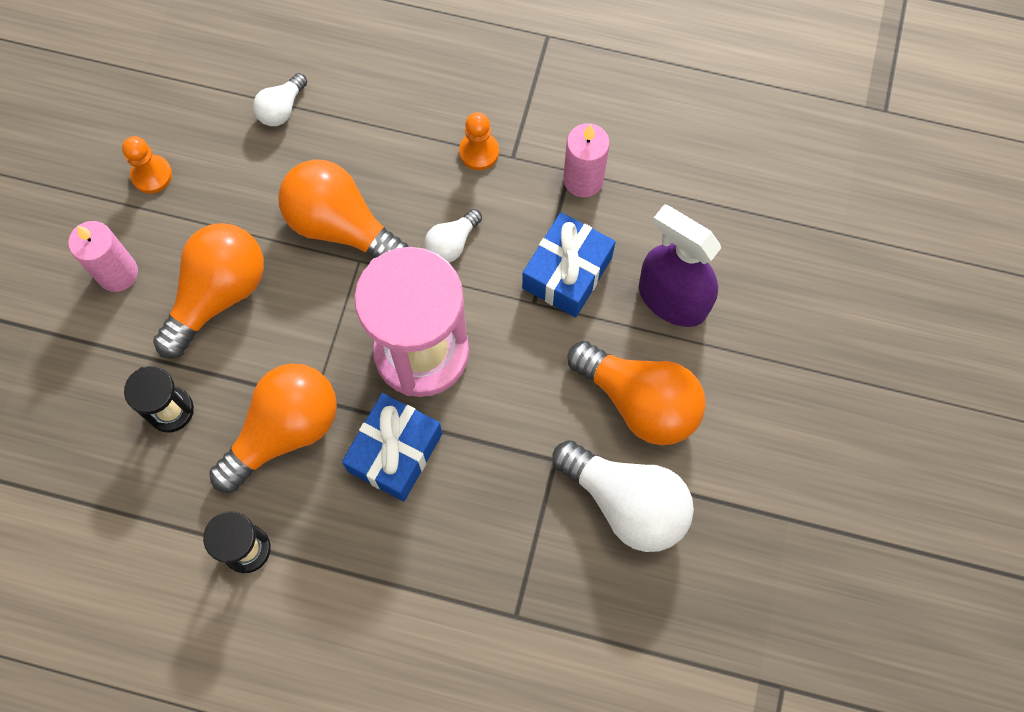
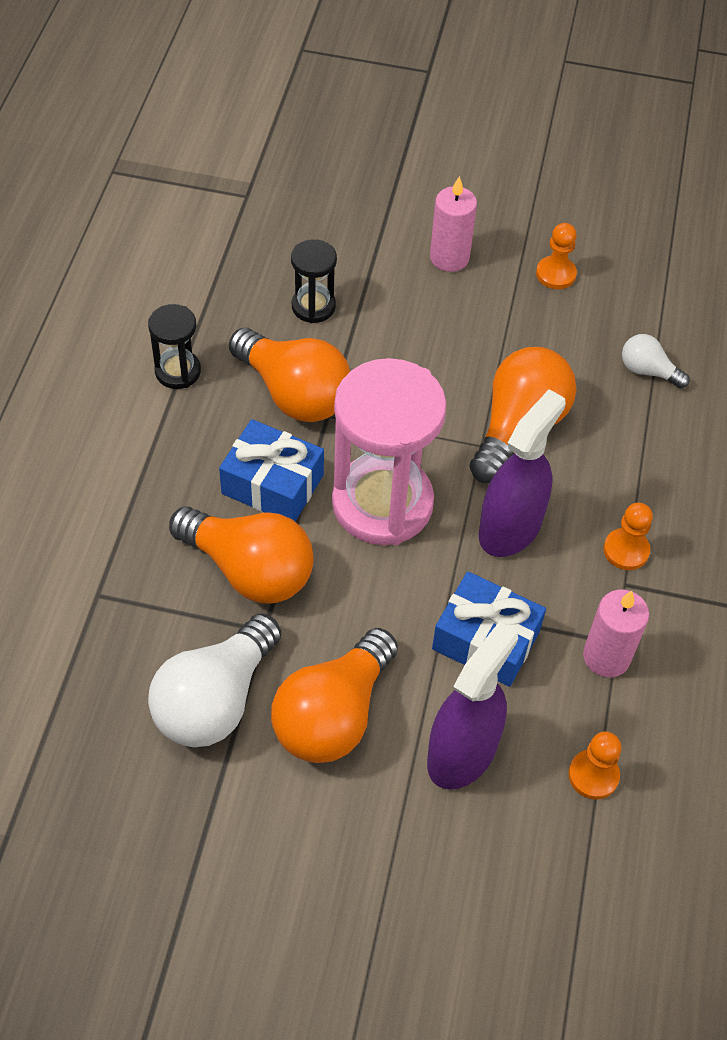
camera: 85 degrees right, 15 degrees down
orange light bulb [153,223,264,359] -> orange light bulb moved to [169,506,314,604]
white light bulb [424,209,482,262] -> purple spray bottle [479,389,566,557]
none -> orange pawn [568,732,621,799]

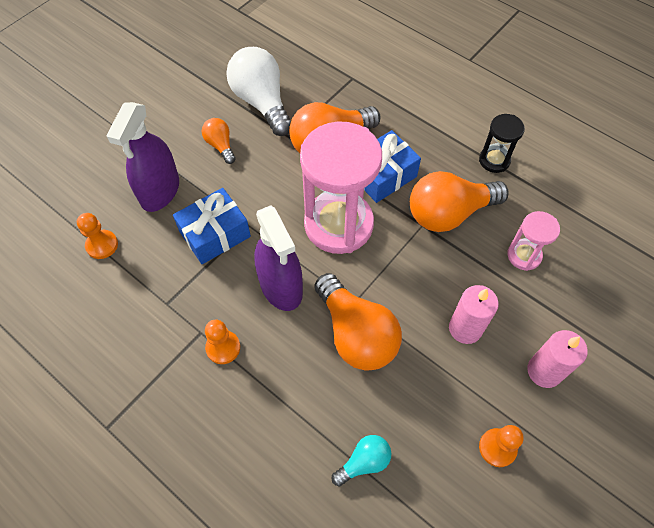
camera: 120 degrees right, 5 degrees up
orange light bulb [271,628,398,763] -> orange light bulb [202,118,236,164], size x0.50
black hourglass [291,239,337,323] -> pink hourglass [507,211,560,271]
purple spray bottle [427,621,518,790] -> purple spray bottle turned 45 degrees clockwise [106,102,179,212]
pink candle [583,590,649,677] -> pink candle moved to [449,285,499,344]
white light bulb [622,334,690,389] -> turquoise light bulb [332,435,391,486]

